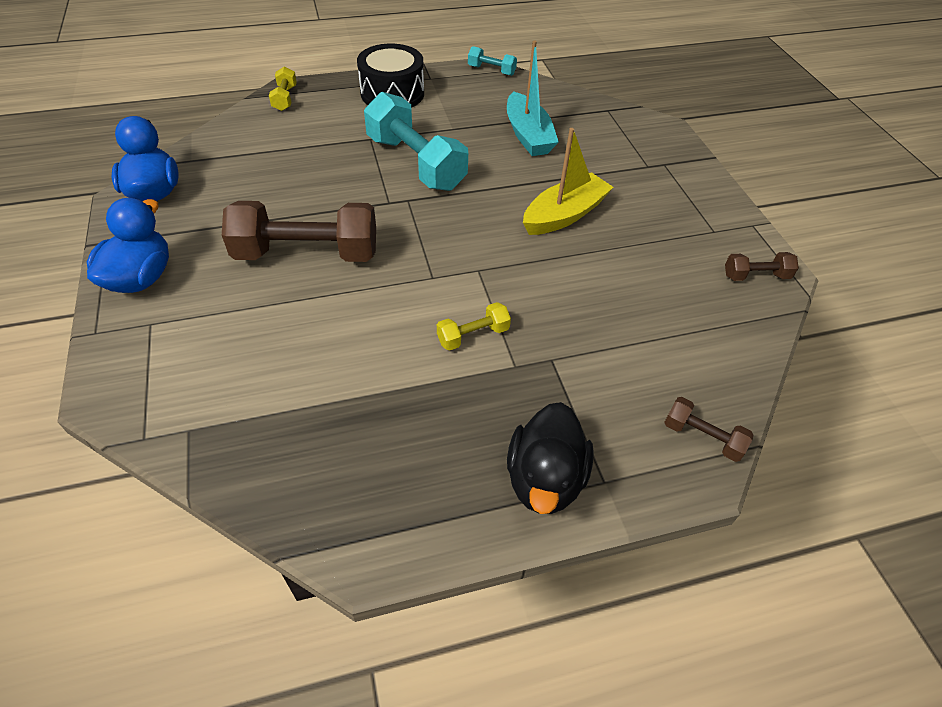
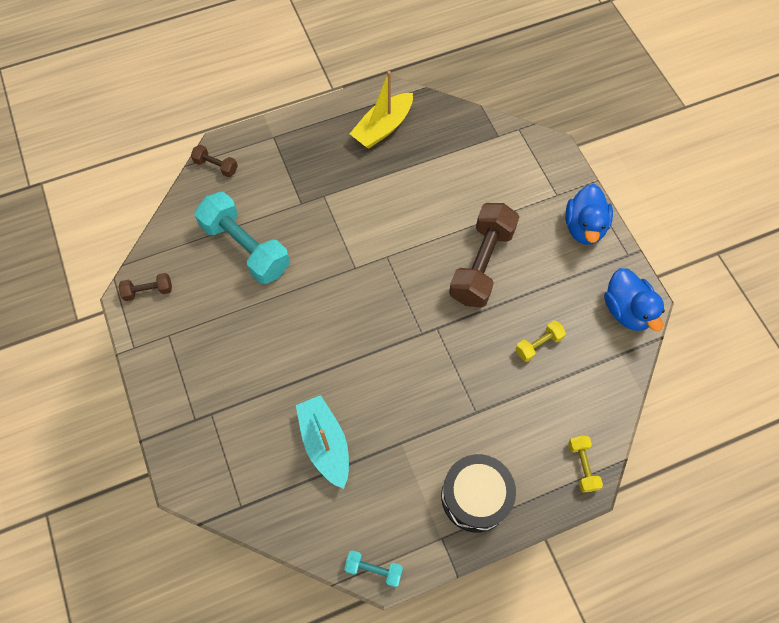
camera: 175 degrees right, 15 degrees up
brown dumbbell [222,201,376,262] -> brown dumbbell turned 60 degrees counterclockwise [449,203,519,308]
turquoise dumbbell [364,92,468,191] -> turquoise dumbbell moved to [194,192,290,284]
yellow dumbbell [437,302,511,351] -> yellow dumbbell moved to [516,321,566,362]
black duck [507,402,594,514] -> none
yellow boat [523,128,614,235] -> yellow boat moved to [350,71,413,149]

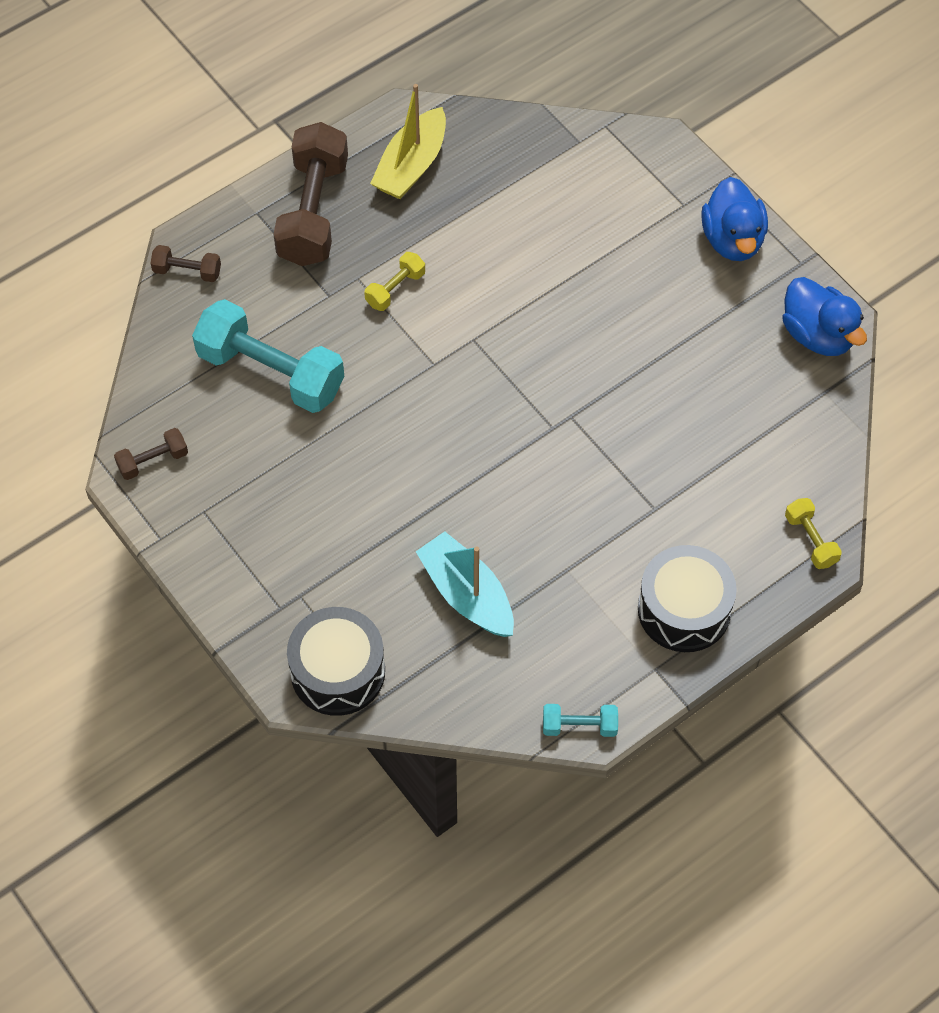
camera: 15 degrees left, 5 degrees down
brown dumbbell [449,203,519,308] -> brown dumbbell moved to [273,122,348,266]
yellow dumbbell [516,321,566,362] -> yellow dumbbell moved to [364,252,425,311]
none -> black drum [287,607,385,716]

